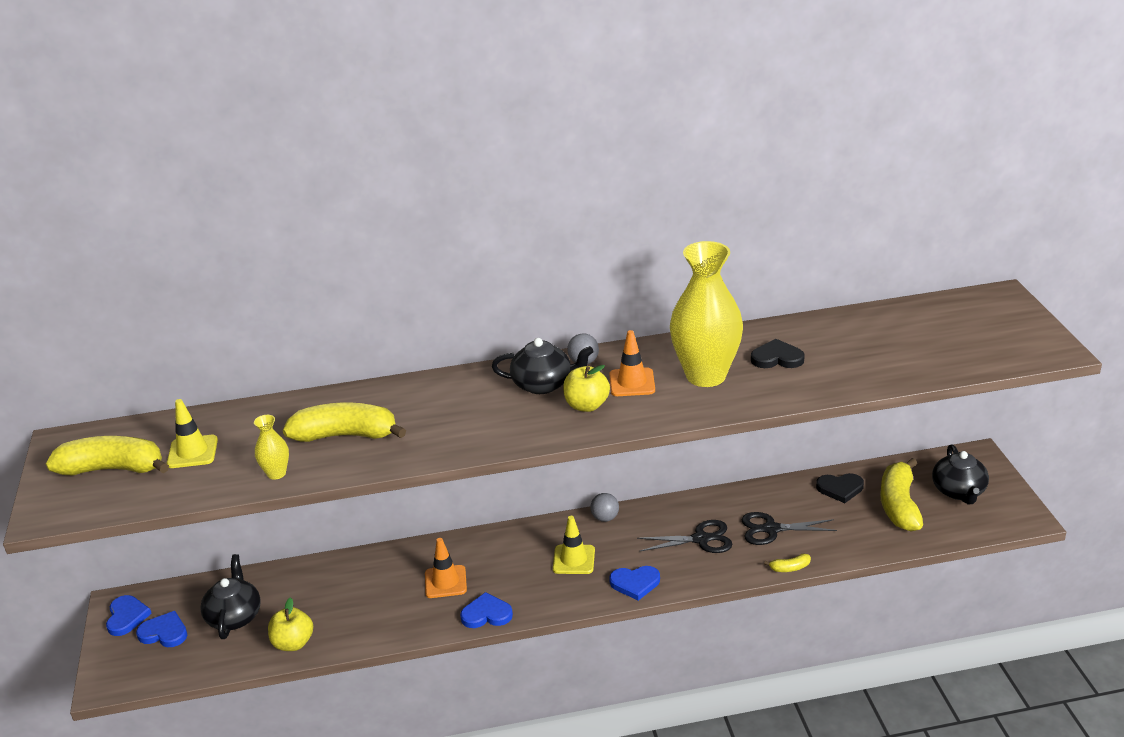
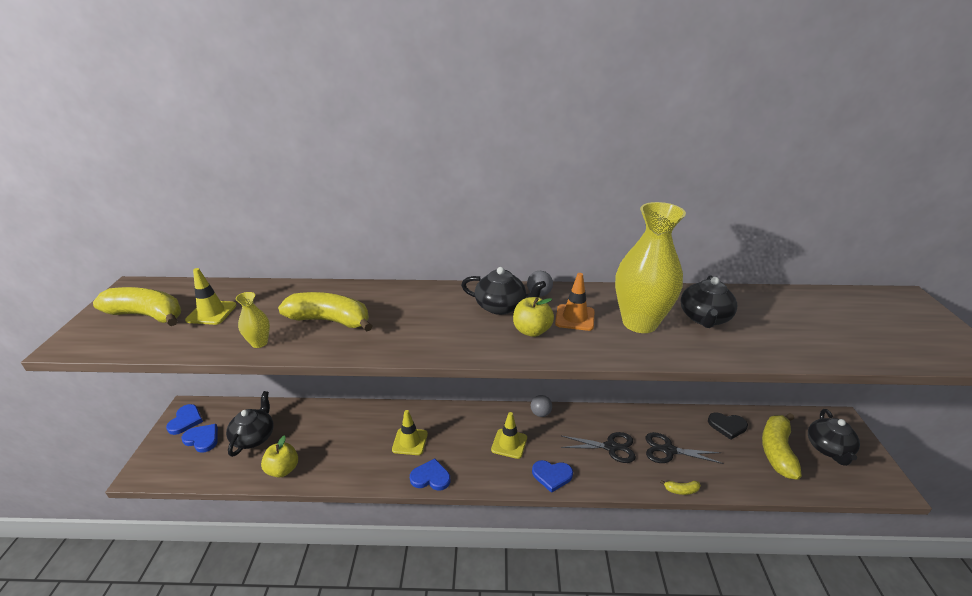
camera: 10 degrees right, 0 degrees up
orange traffic cone [425,538,467,598] -> yellow traffic cone [392,410,428,455]
black heart [751,339,805,368] -> black teapot [680,275,737,328]

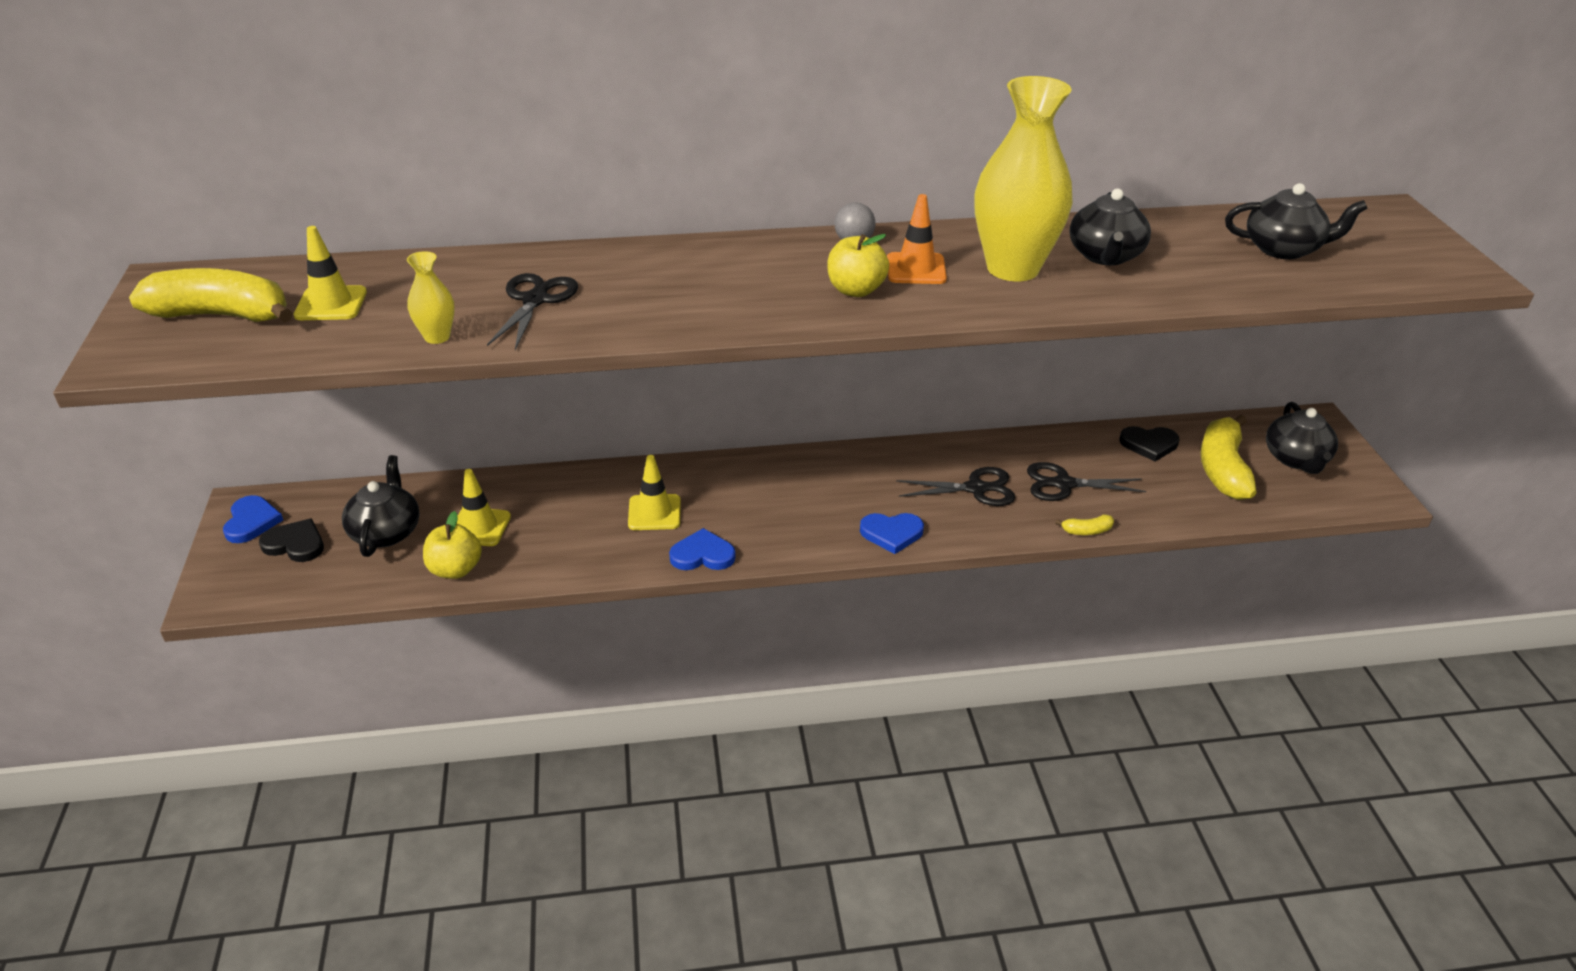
camera: 10 degrees left, 5 degrees up
blue heart [181,424,218,453] -> black heart [259,518,324,562]
yellow banana [278,292,372,331] -> black scissors [487,273,578,350]
black teapot [461,267,546,315] -> black teapot moved to [1225,183,1367,259]
yellow traffic cone [491,412,527,459] -> yellow traffic cone moved to [457,469,511,546]
grey ball [531,395,552,417] -> none

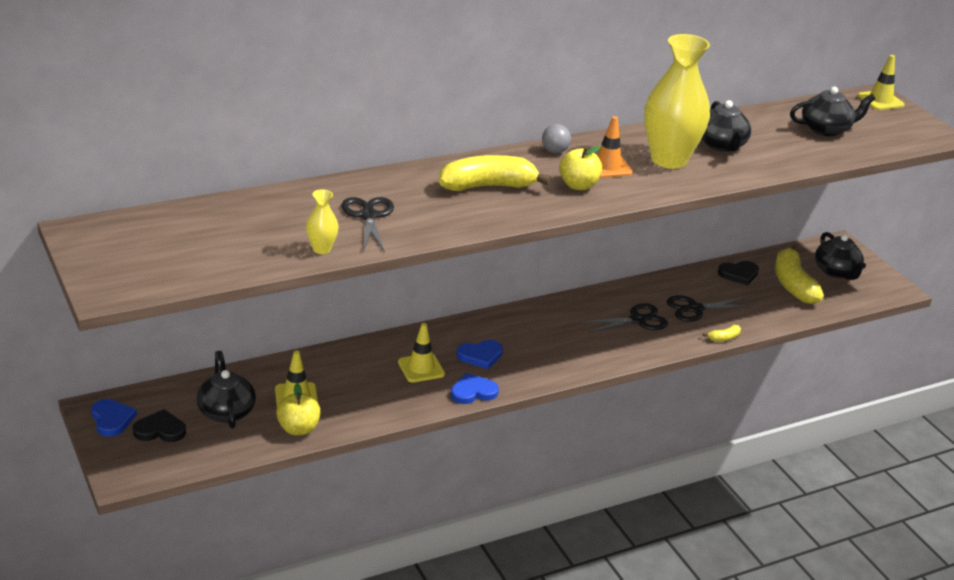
camera: 20 degrees left, 5 degrees down
yellow banana [129,268,293,323] -> yellow banana moved to [439,155,551,191]
yellow traffic cone [293,226,367,320] -> yellow traffic cone moved to [858,55,905,110]
blue heart [860,513,924,554] -> blue heart moved to [457,340,503,369]

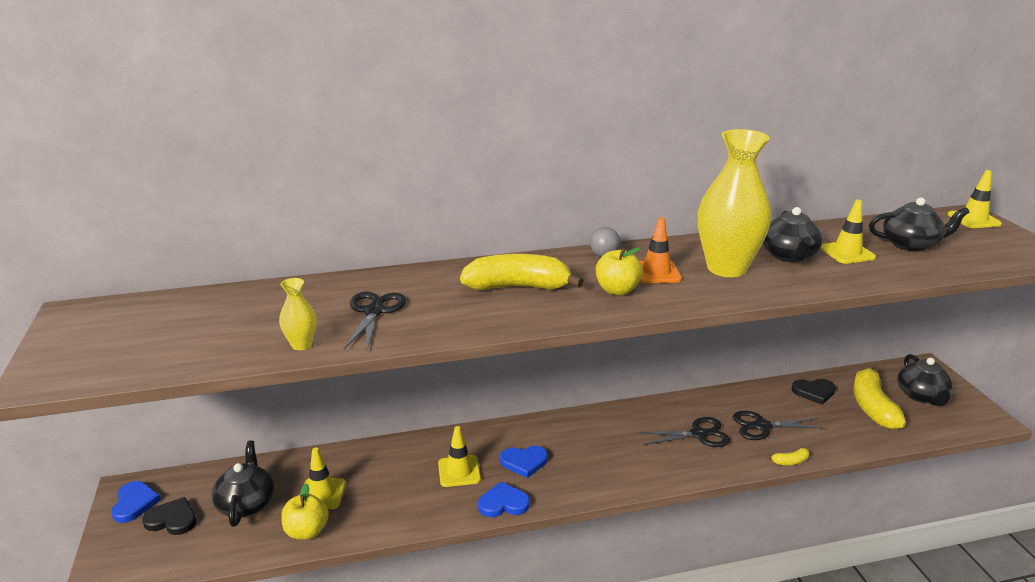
camera: 15 degrees right, 5 degrees down
none -> yellow traffic cone [820,200,876,264]

